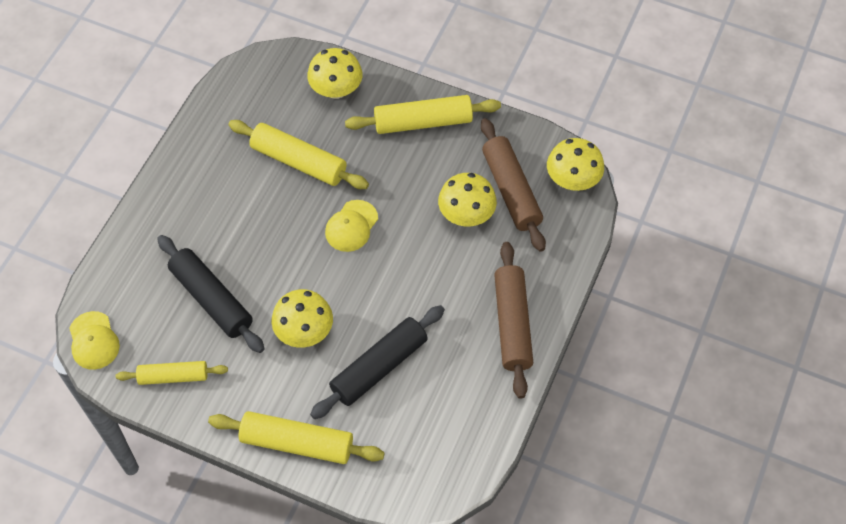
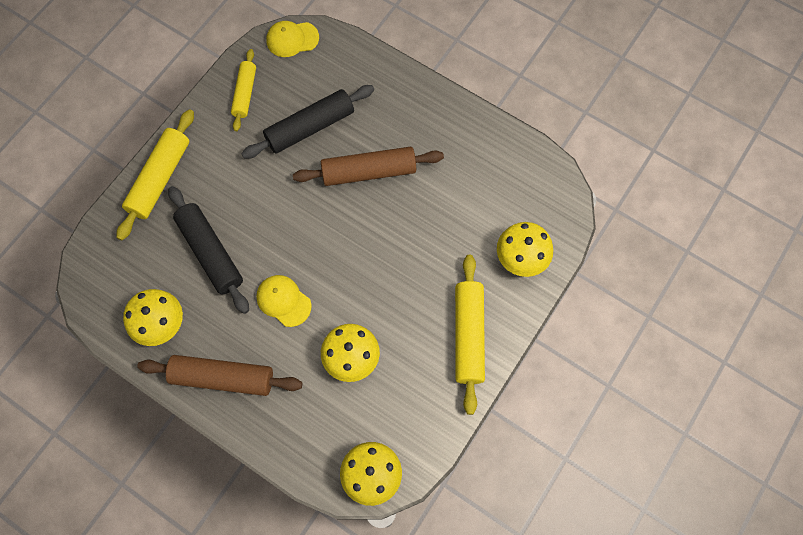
camera: 100 degrees right, 10 degrees up
yellow rolling pin [229,120,369,189] -> none
yellow mushroom [271,289,333,348] -> yellow mushroom moved to [123,289,183,346]
yellow cap [325,200,378,252] -> yellow cap moved to [256,275,312,327]
brown rolling pin [481,118,546,252] -> brown rolling pin moved to [293,147,444,186]

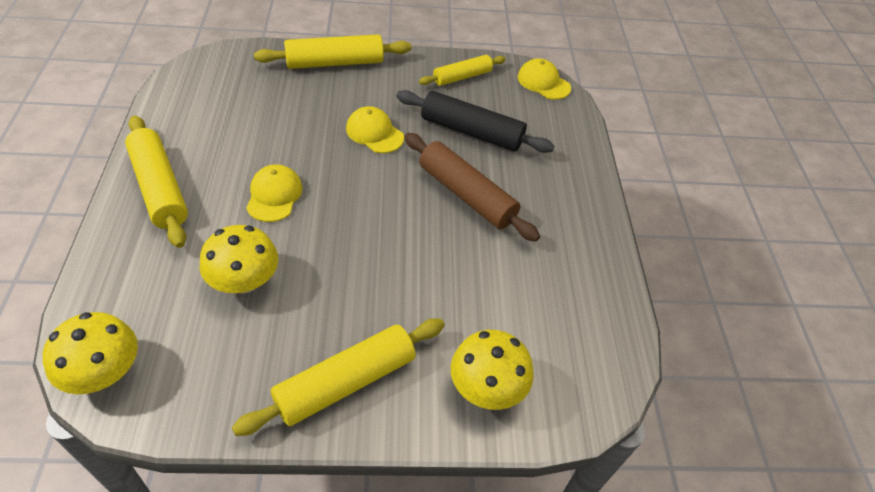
camera: 50 degrees right, 20 degrees down
yellow mushroom [123,289,183,346] -> none
brown rolling pin [137,355,302,396] -> yellow rolling pin [125,115,188,248]
black rolling pin [168,186,249,314] -> none
none -> yellow cap [346,106,404,153]

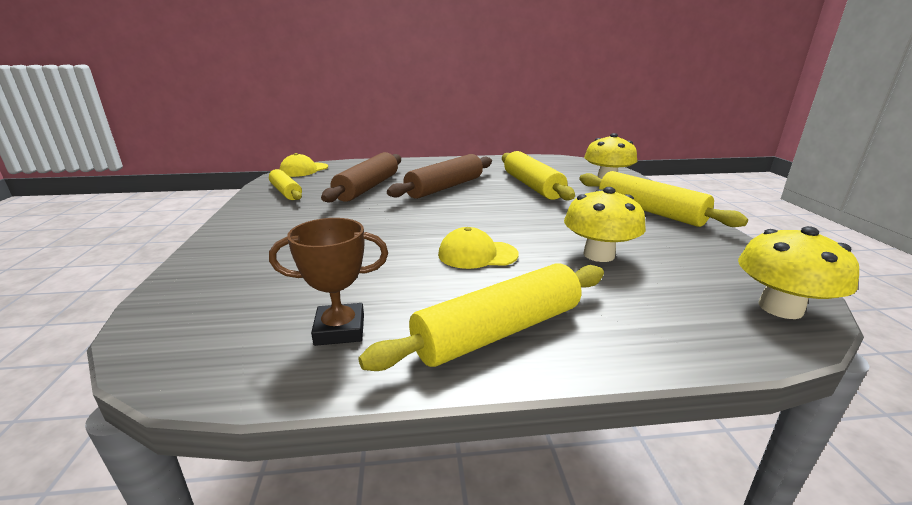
camera: 90 degrees left, 25 degrees down
yellow rolling pin [254,34,411,69] -> yellow rolling pin moved to [502,151,575,201]
yellow cap [346,106,404,153] -> none
black rolling pin [396,90,554,153] -> brown rolling pin [321,152,401,203]
none -> brown trophy [269,218,388,346]

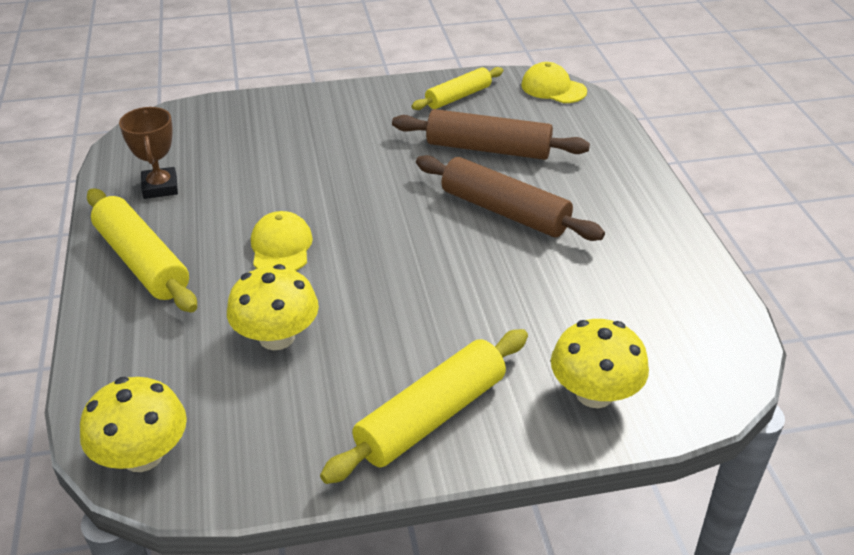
camera: 85 degrees right, 15 degrees up
yellow rolling pin [502,151,575,201] -> none

